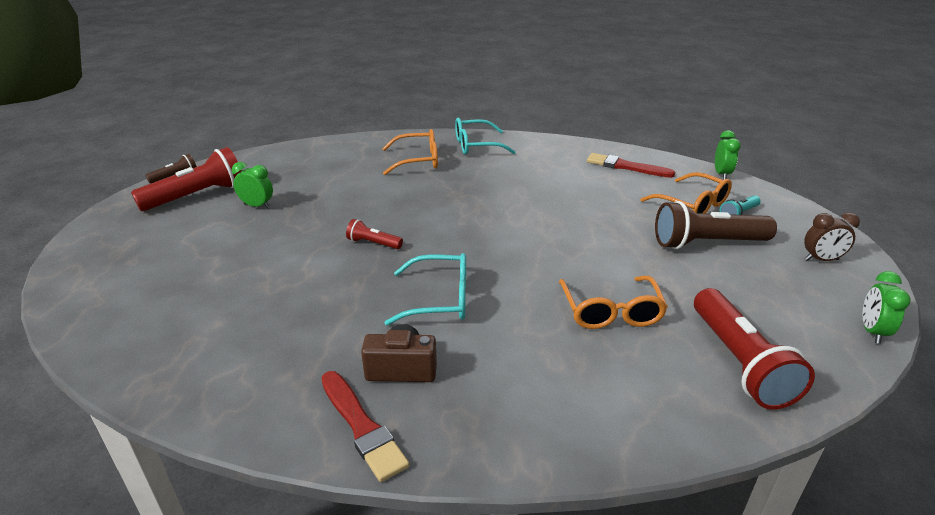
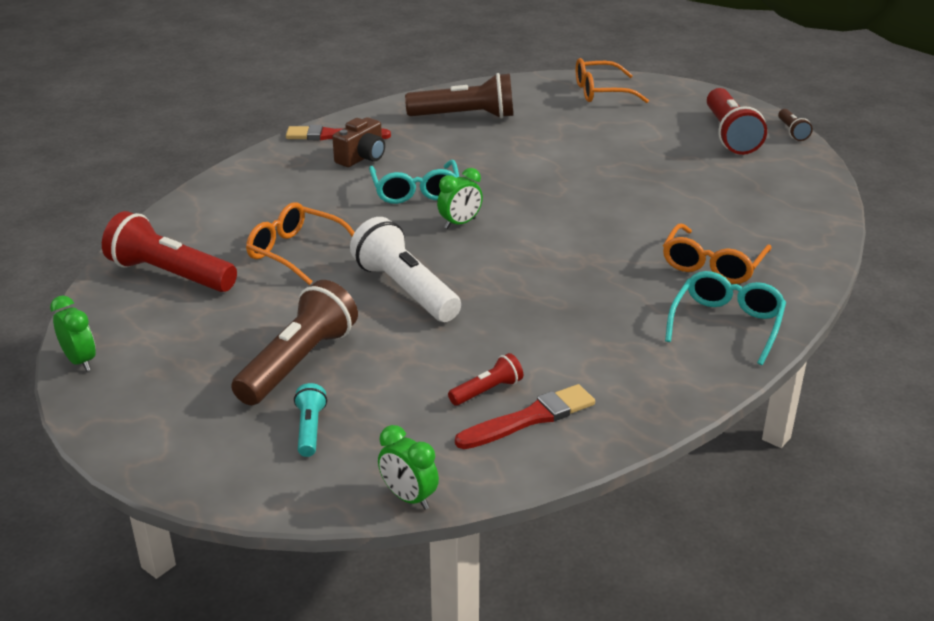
camera: 125 degrees right, 0 degrees up
green clock [232,162,273,209] -> green clock moved to [437,168,483,229]
red flashlight [346,219,403,249] -> red flashlight moved to [448,353,523,406]
turquoise glasses [384,253,466,326] -> turquoise glasses turned 45 degrees counterclockwise [369,160,459,204]
orange glasses [640,172,732,214] -> orange glasses moved to [576,58,649,103]
brown clock [804,212,860,261] -> none
none -> white flashlight [350,217,461,322]
none -> brown flashlight [405,73,513,118]

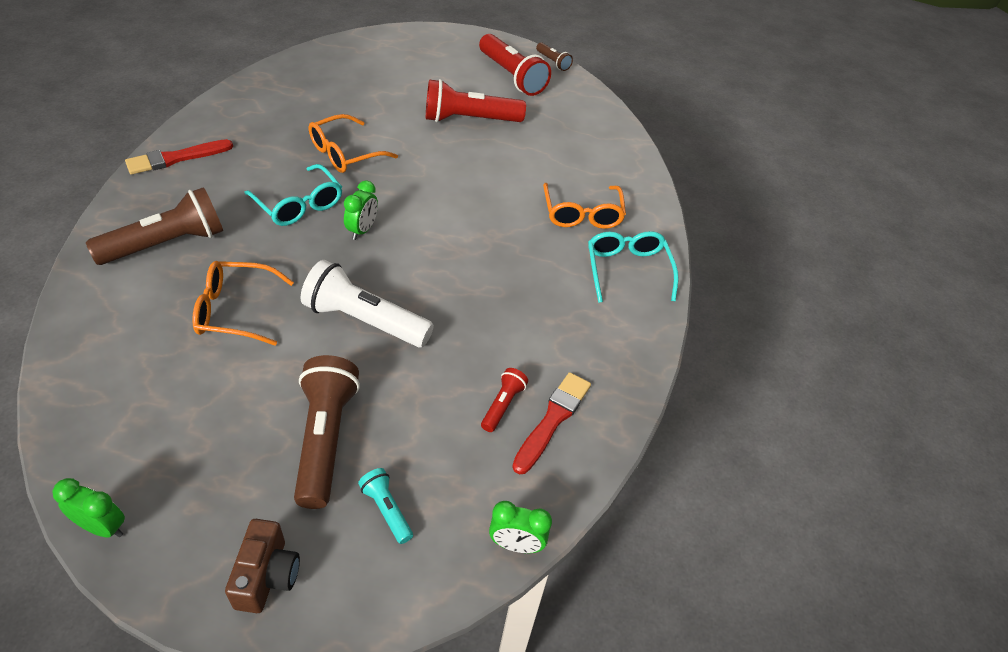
camera: 35 degrees left, 15 degrees up
red flashlight [102,211,237,292] -> red flashlight moved to [426,79,526,122]
brown camera [332,117,385,167] -> brown camera moved to [225,519,300,613]
brown flashlight [405,73,513,118] -> brown flashlight moved to [86,187,223,265]
orange glasses [576,58,649,103] -> orange glasses moved to [309,114,398,173]

